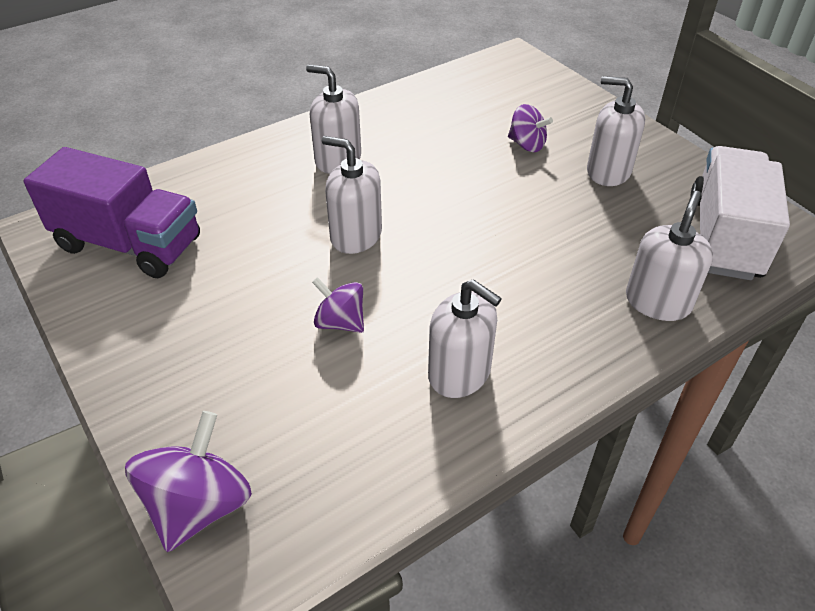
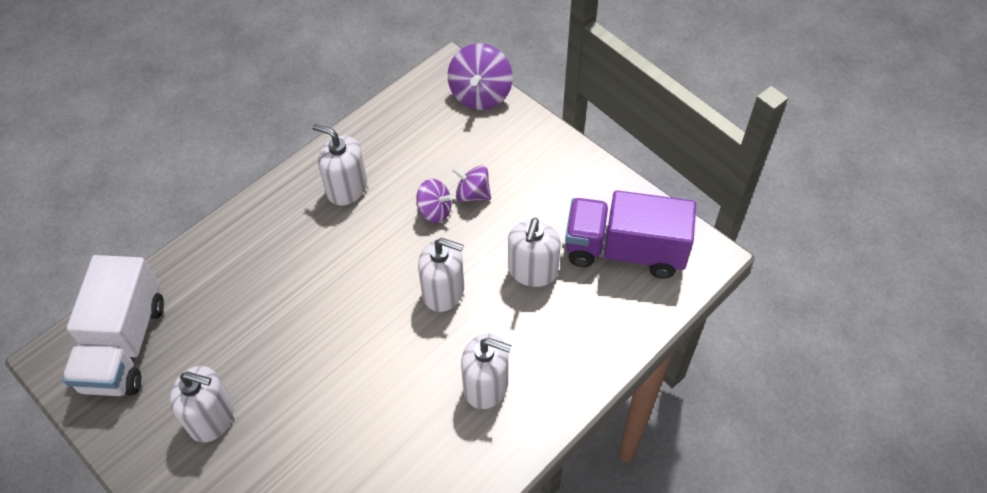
camera: 170 degrees right, 10 degrees up
purple spinning top [508,104,553,152] -> purple spinning top moved to [452,166,491,202]
white soap dispenser [626,191,713,321] -> white soap dispenser moved to [508,218,561,287]

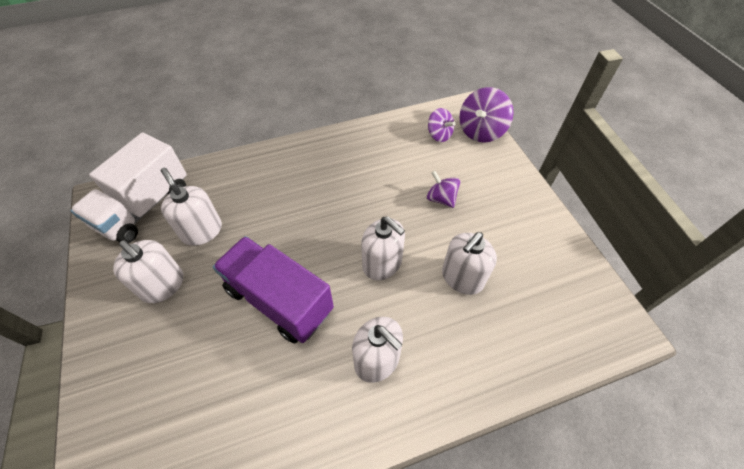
camera: 25 degrees right, 0 degrees up
white soap dispenser [312,124,367,206] -> white soap dispenser moved to [161,168,222,246]
purple spinning top [416,179,453,223] -> purple spinning top moved to [428,108,456,142]
purple truck [565,190,696,279] -> purple truck moved to [213,236,334,343]

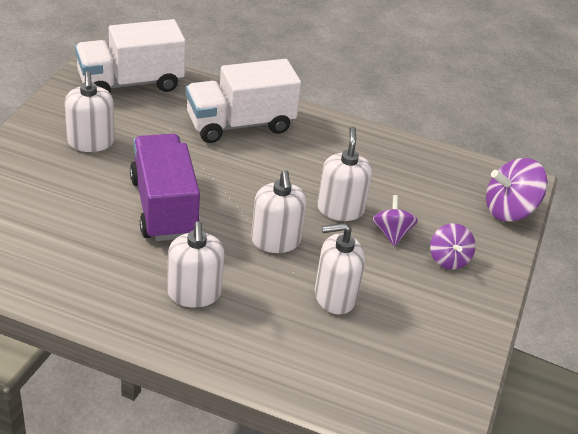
camera: 35 degrees right, 15 degrees down
white soap dispenser [161,168,222,246] -> white soap dispenser moved to [317,126,373,221]
purple spinning top [428,108,456,142] -> purple spinning top moved to [430,223,476,270]
none -> white truck [186,59,301,143]

